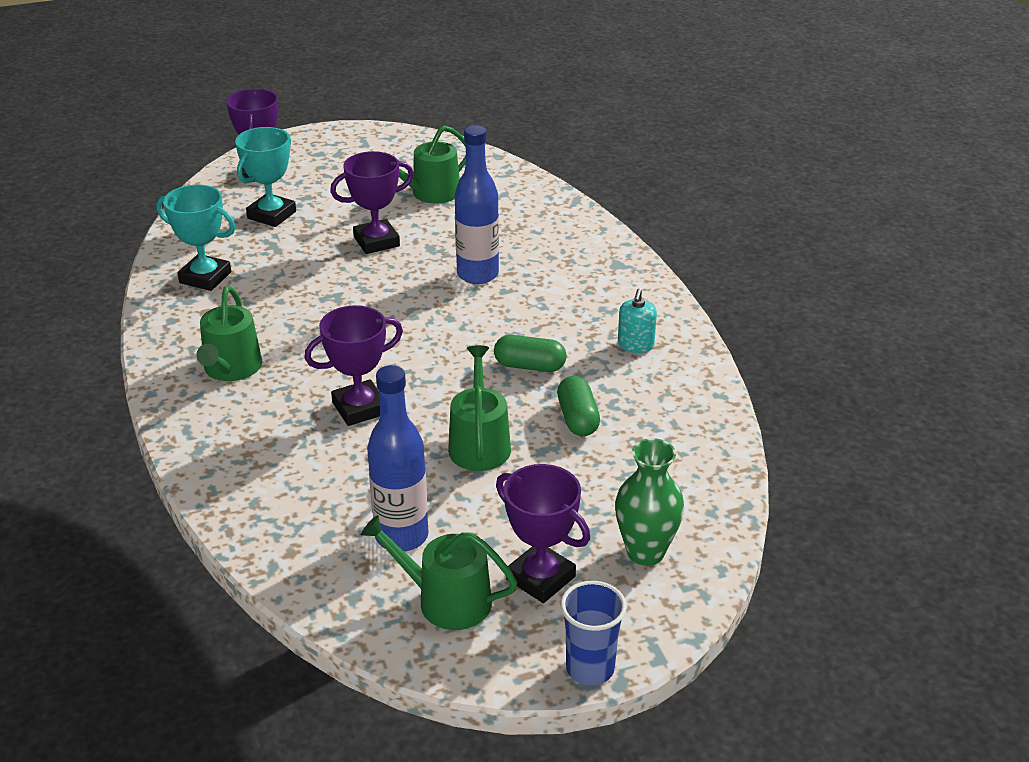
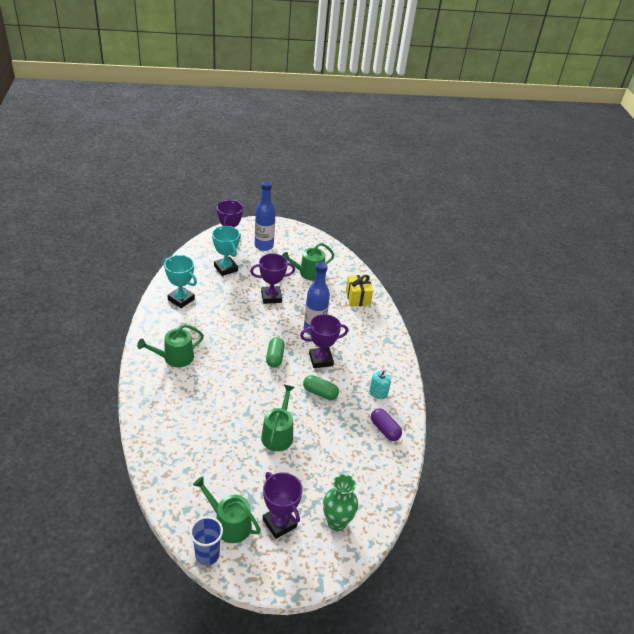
camera: 10 degrees right, 5 degrees up
green watering can [196,286,262,381] -> green watering can turned 45 degrees clockwise [137,324,204,367]
turquoise trophy [235,127,296,227] -> turquoise trophy turned 75 degrees counterclockwise [212,226,240,276]
purple trophy [304,305,403,426] -> purple trophy moved to [300,314,348,368]
blue bottle [367,365,429,552] -> blue bottle moved to [255,181,276,251]
green capsule [557,376,600,436] -> green capsule moved to [266,337,285,368]
blue cup [560,581,627,685] -> blue cup moved to [190,516,223,565]
none -> yellow gift [346,275,373,307]
none -> purple capsule [371,408,402,441]

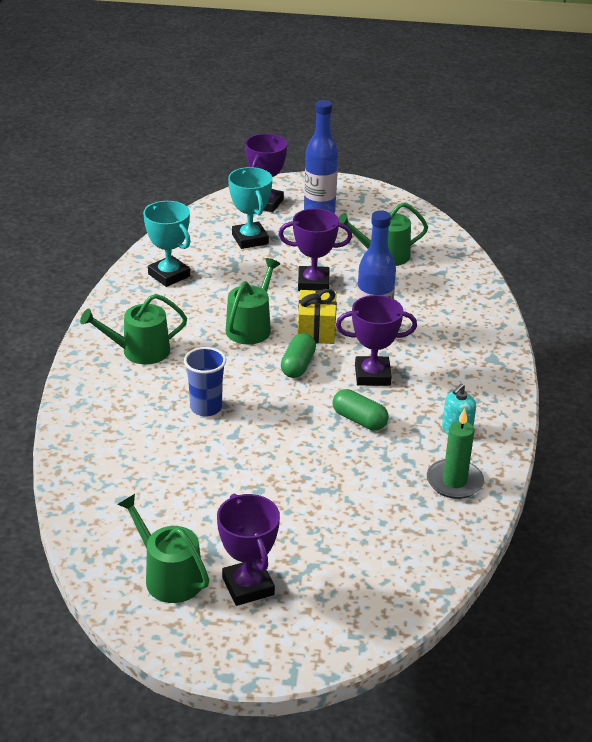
camera: 15 degrees right, 5 degrees down
blue cup [190,516,223,565] -> blue cup moved to [184,347,226,417]
green watering can [261,385,294,451] -> green watering can moved to [226,258,280,344]
green vase [323,474,358,531] -> none
yellow gift [346,275,373,307] -> yellow gift moved to [298,289,337,344]
purple capsule [371,408,402,441] -> green candle [427,408,484,499]

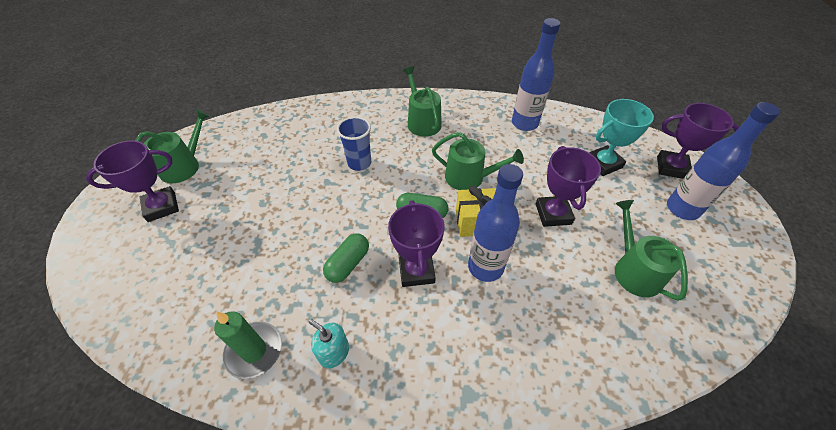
camera: 85 degrees right, 15 degrees up
turquoise trophy [143,201,191,287] -> blue bottle [512,18,560,131]

